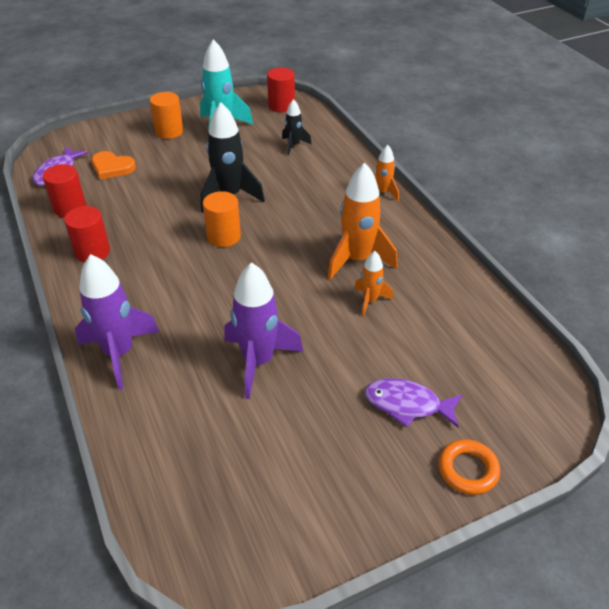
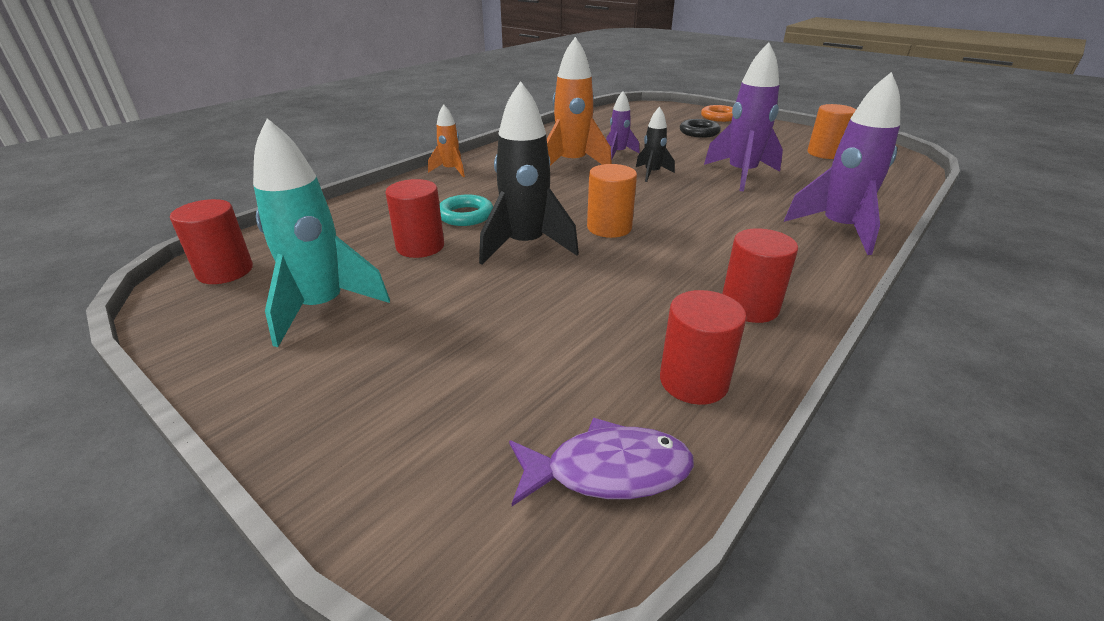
camera: 115 degrees left, 10 degrees down
orange heart [92,151,136,179] -> none
orange cylinder [150,92,183,139] -> orange cylinder moved to [807,104,856,159]
black rocket [282,99,312,155] -> black rocket moved to [636,107,675,182]
orange rocket [354,251,393,317] -> purple rocket [606,91,640,160]
purple fish [365,378,463,428] -> black ring [680,119,721,138]
none -> red cylinder [385,179,444,258]
none -> turquoise ring [439,194,493,226]

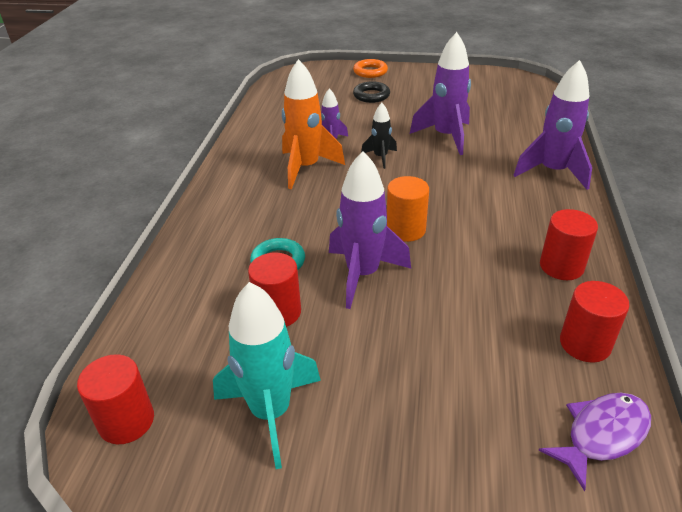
camera: 30 degrees left, 5 degrees up
orange rocket [428,104,465,177] -> none
black rocket [479,81,579,265] -> purple rocket [329,151,411,309]
orange cylinder [807,104,856,159] -> none

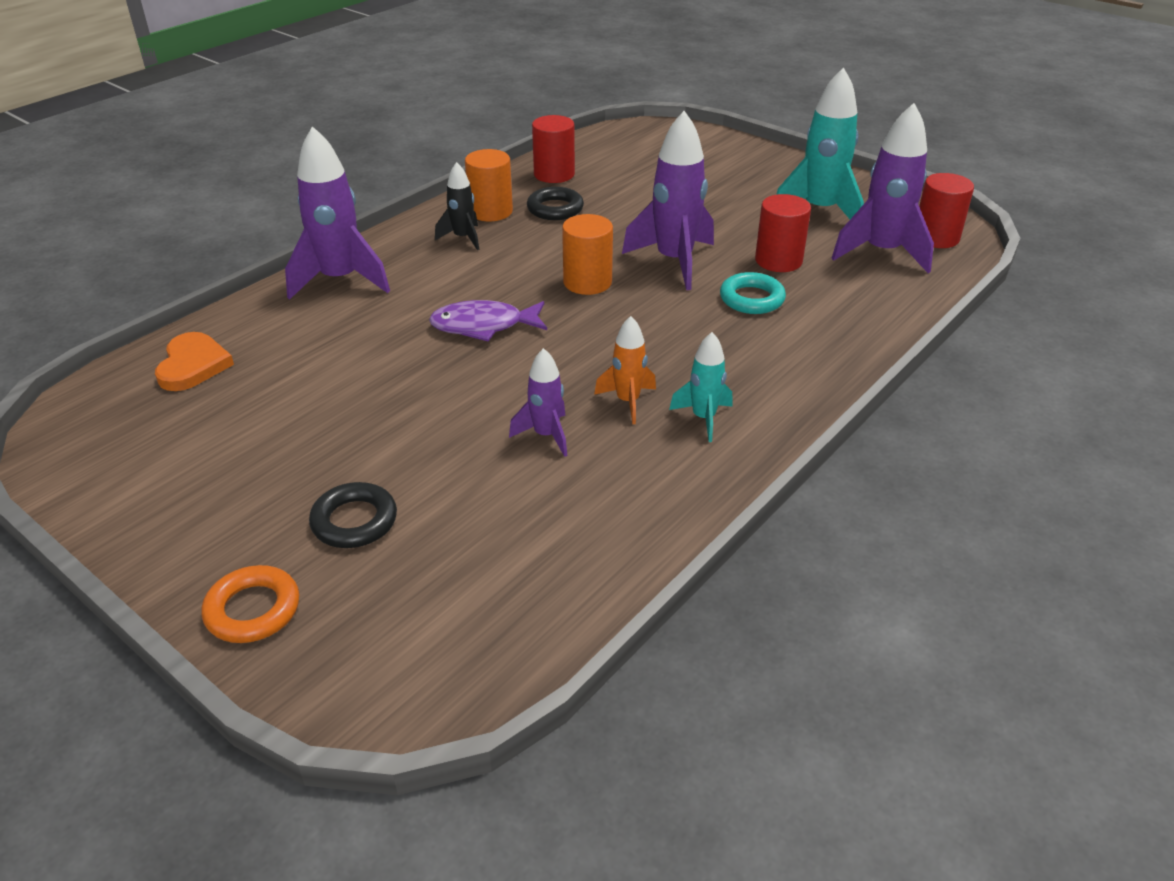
camera: 150 degrees left, 0 degrees up
orange rocket [282,59,345,189] -> orange rocket [594,316,656,424], size x0.54
black rocket [361,103,397,169] -> black rocket moved to [435,162,479,250]
purple rocket [410,32,471,155] -> purple rocket moved to [831,103,934,273]
purple fish [538,393,651,491] -> purple fish moved to [429,300,547,341]
red cylinder [540,209,598,280] -> orange cylinder [465,149,513,221]
none -> orange heart [155,332,234,391]
none -> black ring [527,187,584,220]
none -> turquoise rocket [669,332,732,442]

